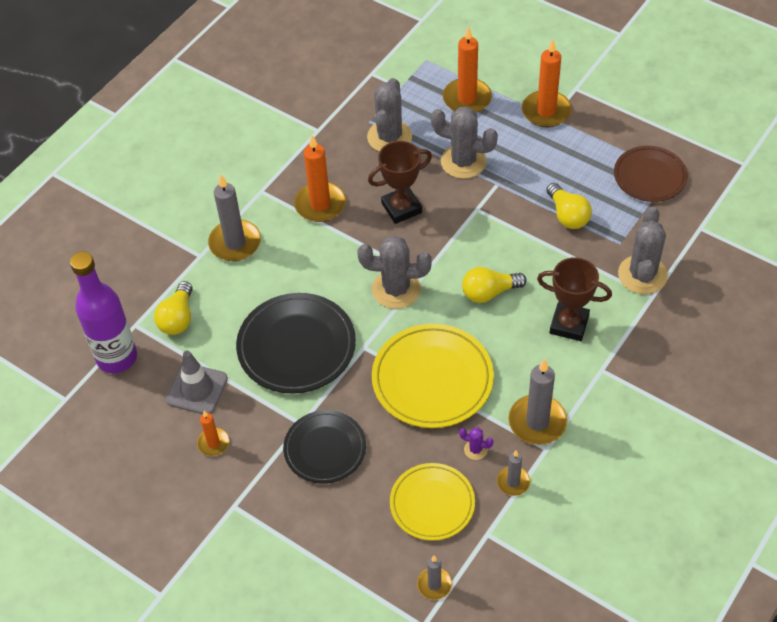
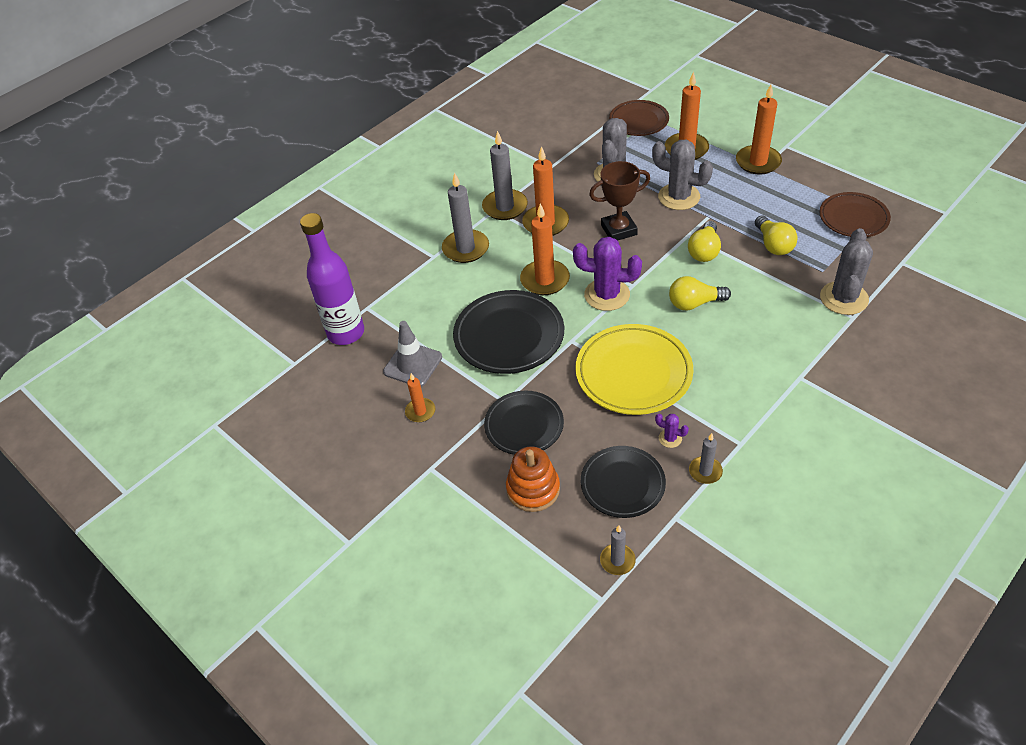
camera: 10 degrees right, 5 degrees down
yellow light bulb [154,281,193,335] -> yellow light bulb moved to [688,221,721,262]
grey cactus [357,235,432,309] -> purple cactus [573,237,642,311]
yellow plate [390,463,475,541] -> black plate [581,446,666,518]
grey candle [508,359,567,445] -> grey candle moved to [482,131,528,220]
brown trophy [537,257,612,341] -> none
none -> orange stacking toy [506,446,560,512]
none -> orange candle [520,204,570,295]
none -> brown plate [609,100,669,136]

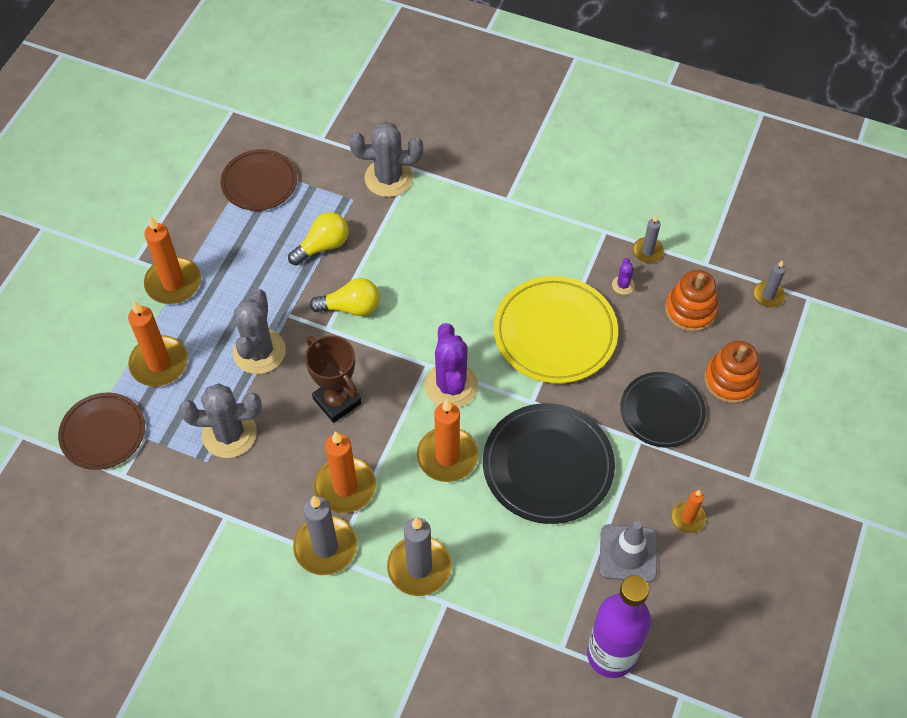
camera: 115 degrees left, 10 degrees up
black plate [581,446,666,518] -> orange stacking toy [665,270,719,332]
yellow light bulb [669,276,731,310] -> none

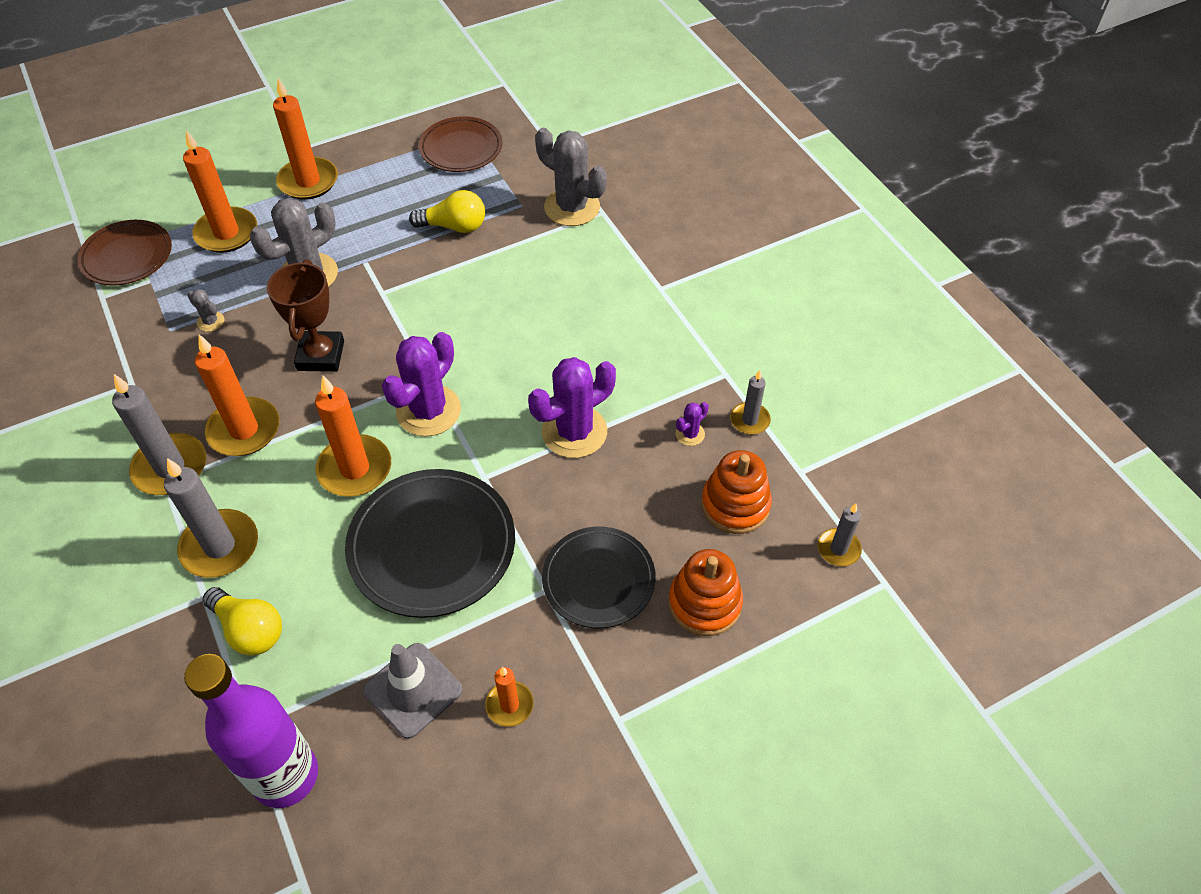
camera: 40 degrees right, 5 degrees down
grey cactus [179,383,262,458] -> grey cactus [187,289,224,332], size x0.45
yellow light bulb [310,278,380,316] -> yellow light bulb moved to [203,587,282,656]
yellow plate [494,276,618,383] -> purple cactus [528,357,616,458]

